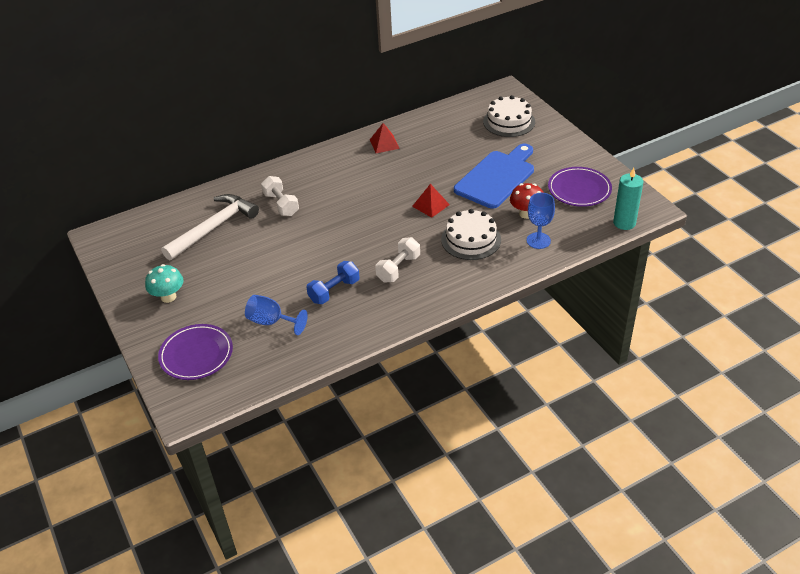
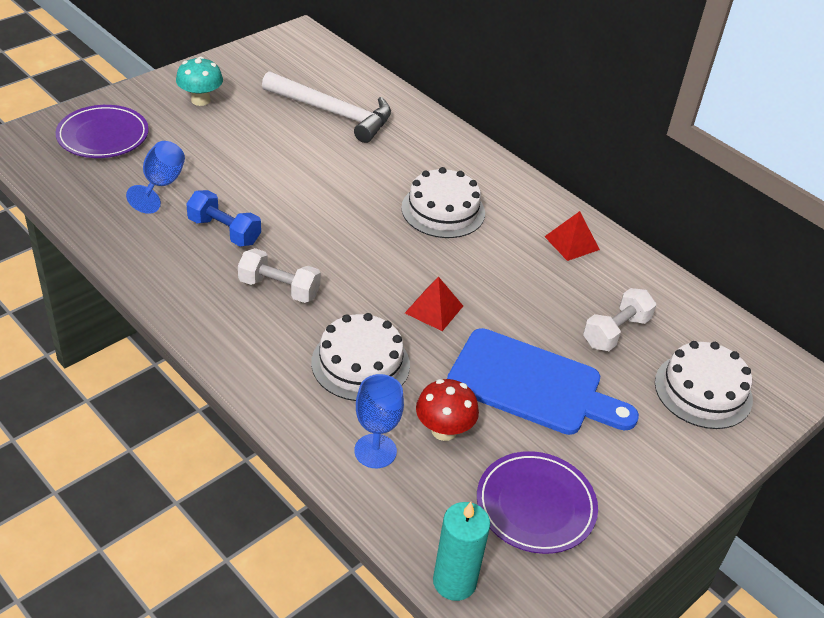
camera: 70 degrees right, 0 degrees up
white dumbbell [261,176,299,216] -> white dumbbell moved to [583,288,656,351]
none -> white cake [401,167,485,238]

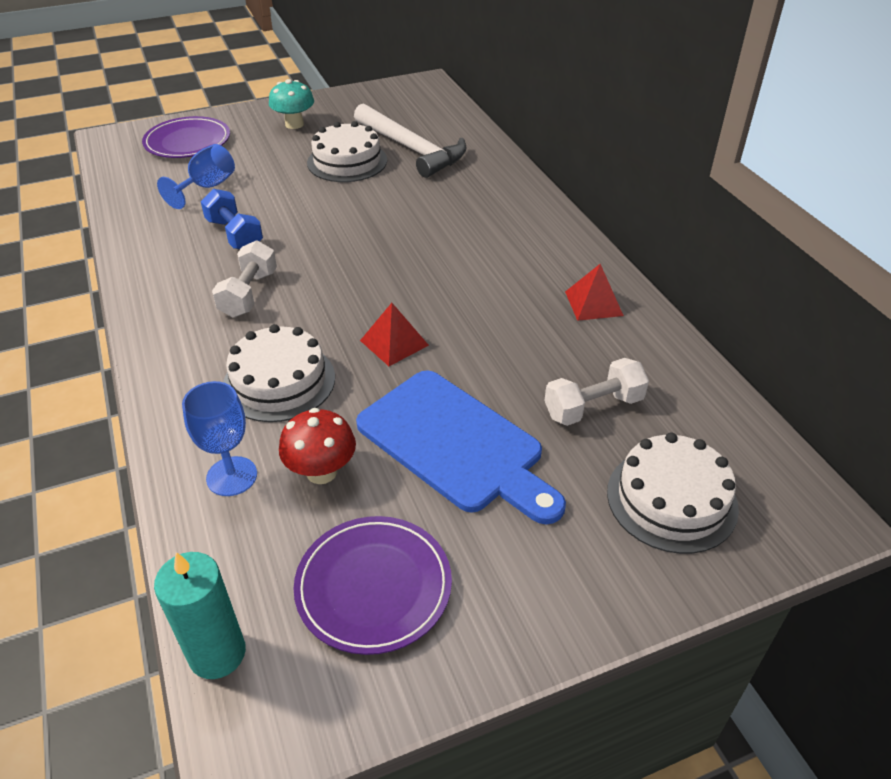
camera: 25 degrees right, 0 degrees up
white dumbbell [238,248,321,303] -> white dumbbell turned 60 degrees clockwise [212,240,277,318]
white cake [401,167,485,238] -> white cake moved to [307,121,387,182]

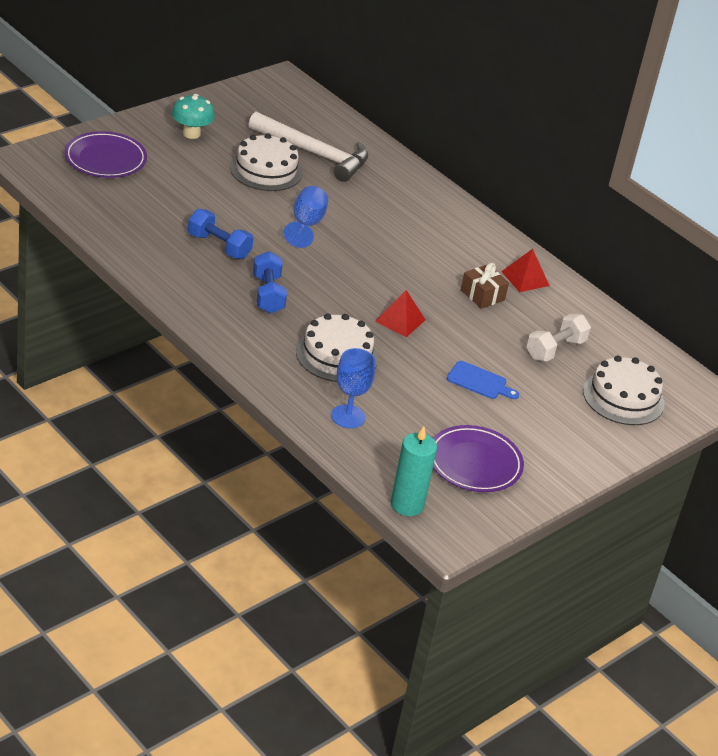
camera: 25 degrees left, 5 degrees down
blue goblet [157,144,235,209] -> blue goblet moved to [284,186,328,248]
white dumbbell [212,240,277,318] -> blue dumbbell [253,251,287,313]
red mushroom [279,408,356,484] -> none
blue cutting board [356,370,566,525] -> blue cutting board [447,361,519,399], size x0.46
none -> brown gift [461,263,509,309]

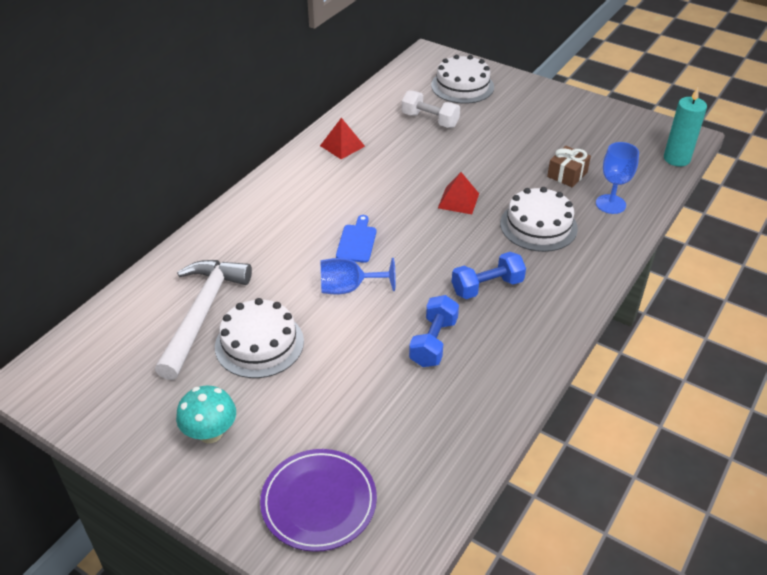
camera: 100 degrees left, 5 degrees up
purple plate [433,425,524,492] -> none
blue cutting board [447,361,519,399] -> blue cutting board moved to [336,215,376,263]
brown gift [461,263,509,309] -> brown gift moved to [547,146,591,187]

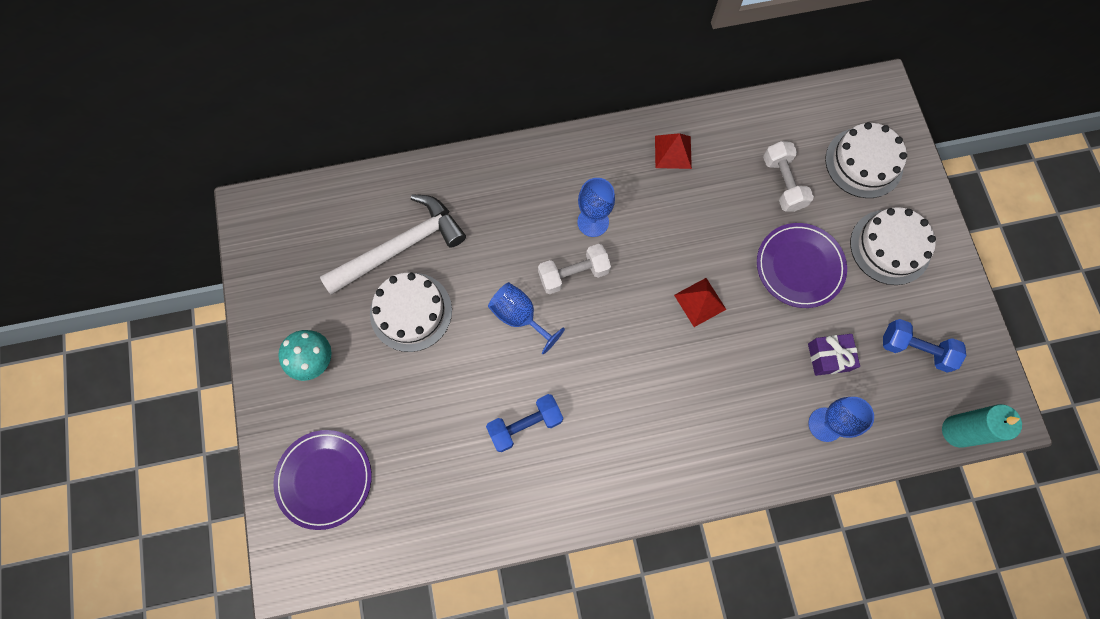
camera: 45 degrees right, 30 degrees up
blue cutting board [336,215,376,263] -> white dumbbell [538,244,611,294]
blue dumbbell [452,252,526,299] -> blue dumbbell moved to [883,319,966,373]
white cake [500,187,578,252] -> white cake moved to [850,207,936,285]
brown gift [547,146,591,187] -> purple gift [808,334,860,376]
none -> blue goblet [577,178,615,237]
none -> purple plate [757,223,847,308]

